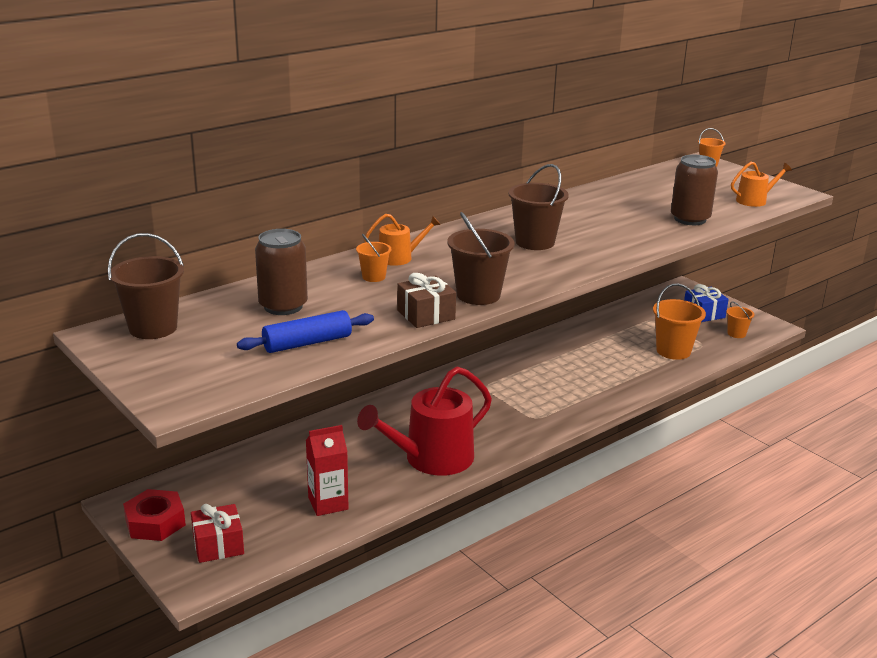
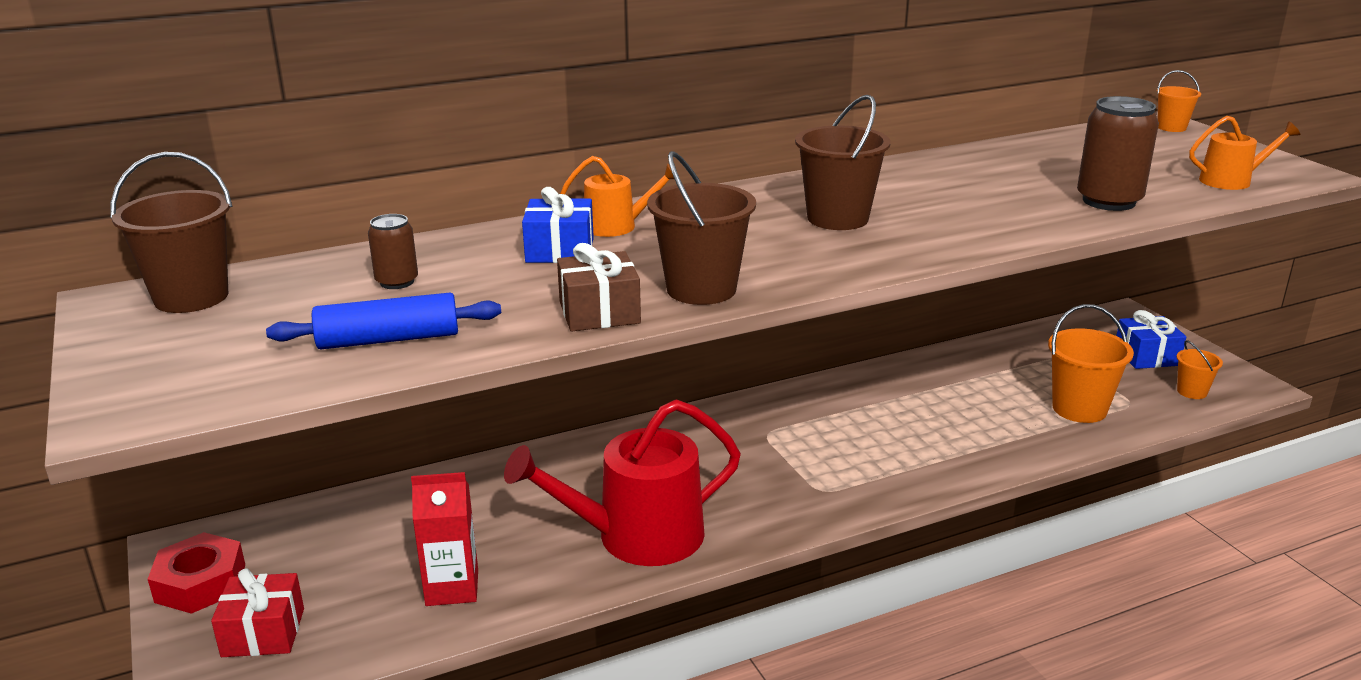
camera: 15 degrees right, 0 degrees up
brown can [255,229,308,315] -> brown can [368,214,418,289], size x0.57
orange bucket [356,234,391,282] -> blue gift [522,187,594,263]

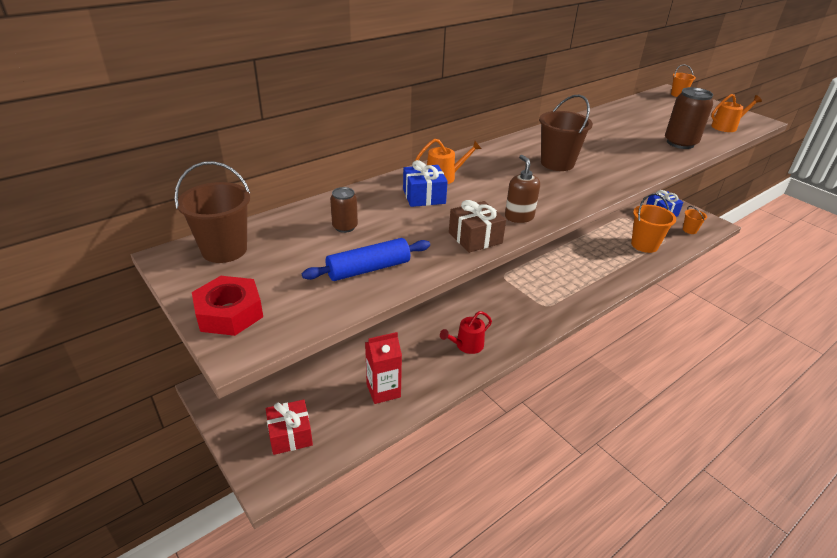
camera: 15 degrees left, 10 degrees up
red nut [148,532,245,614] -> red nut moved to [192,276,263,336]
red watering can [504,399,741,566] -> red watering can [440,311,492,354], size x0.50
brown bucket [647,151,756,305] -> brown soap dispenser [505,155,540,223]

